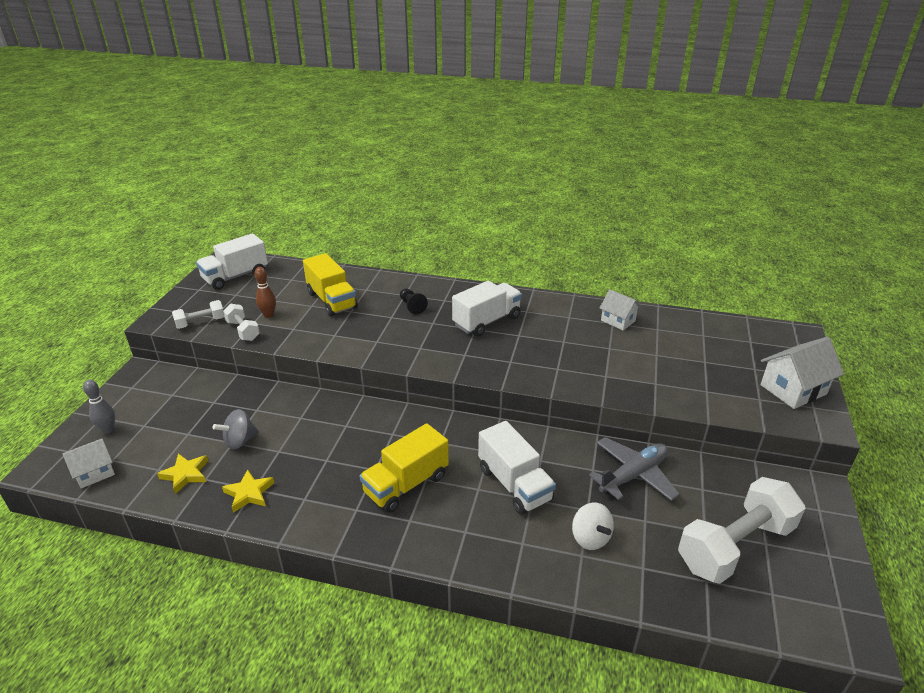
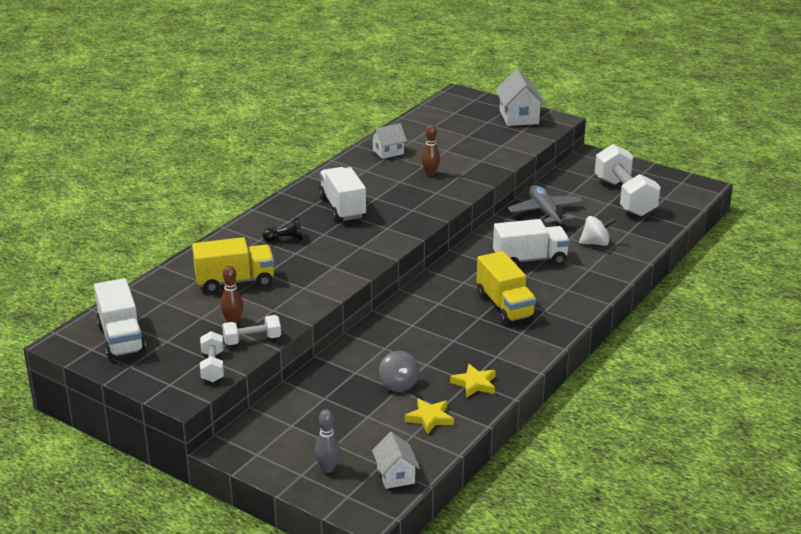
camera: 70 degrees left, 5 degrees down
none -> brown bowling pin [421,124,440,176]

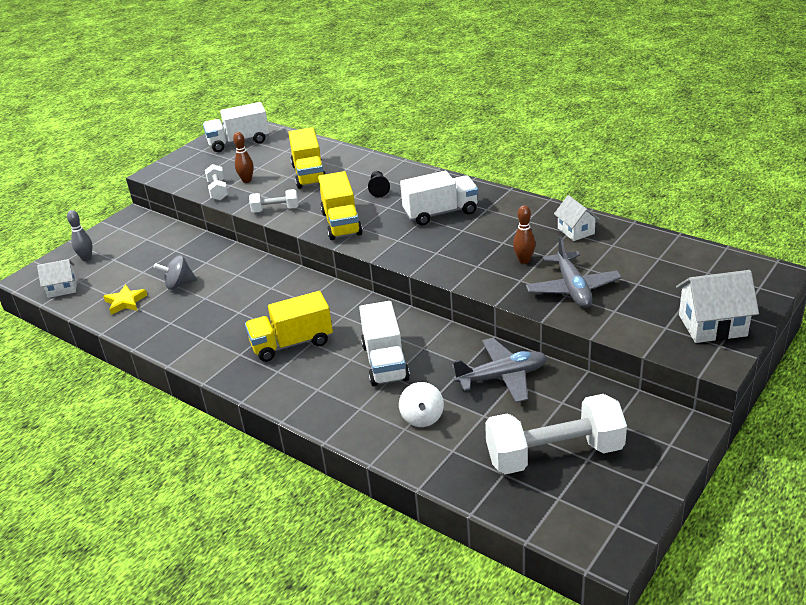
camera: 95 degrees right, 5 degrees up
white dumbbell [200,331,224,382] -> white dumbbell moved to [249,189,299,213]
yellow star [450,364,496,398] -> none
none -> yellow truck [318,171,363,240]
none -> grey plane [526,236,622,308]

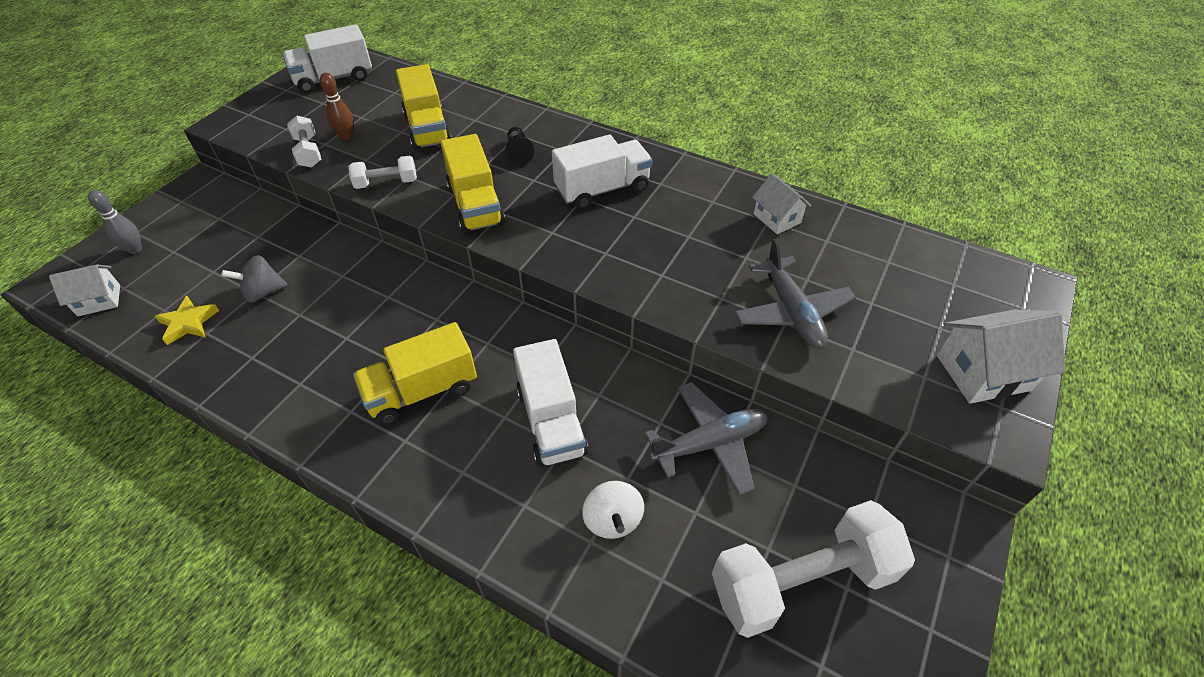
camera: 10 degrees left, 15 degrees up
brown bowling pin [513,205,535,264] -> none

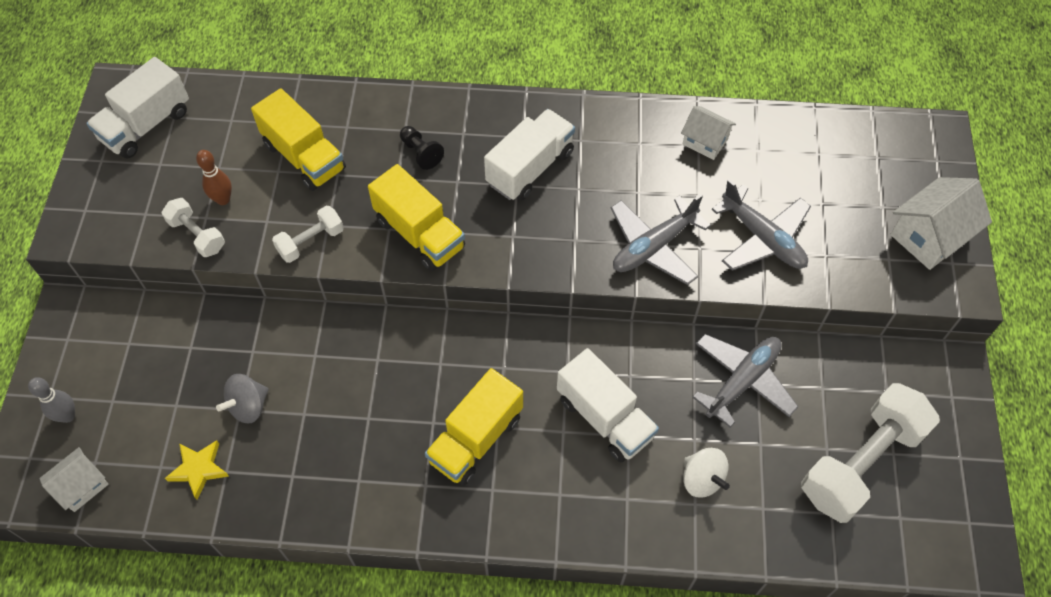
camera: 25 degrees left, 10 degrees up
none -> grey plane [611,194,711,285]

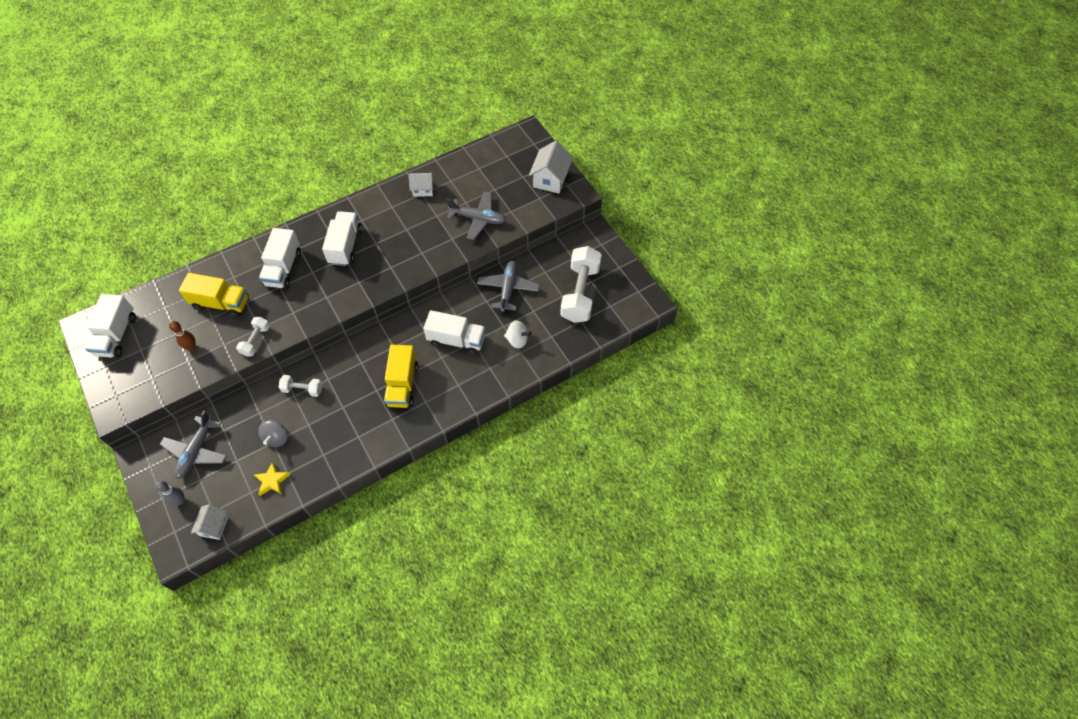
camera: 35 degrees left, 0 degrees up
white dumbbell [162,198,225,257] -> white dumbbell moved to [279,375,322,397]
yellow truck [368,164,465,271] -> none
black pawn [400,126,444,170] -> white truck [259,228,301,289]
grey plane [611,194,711,285] -> grey plane moved to [160,411,227,479]

